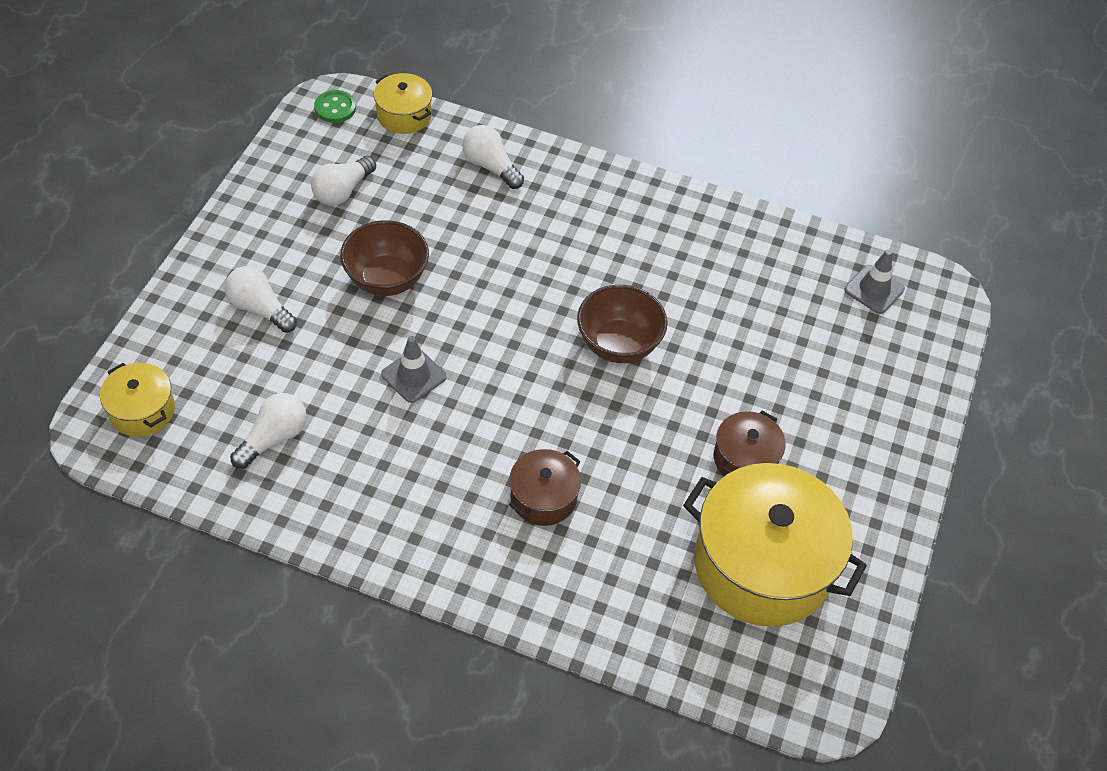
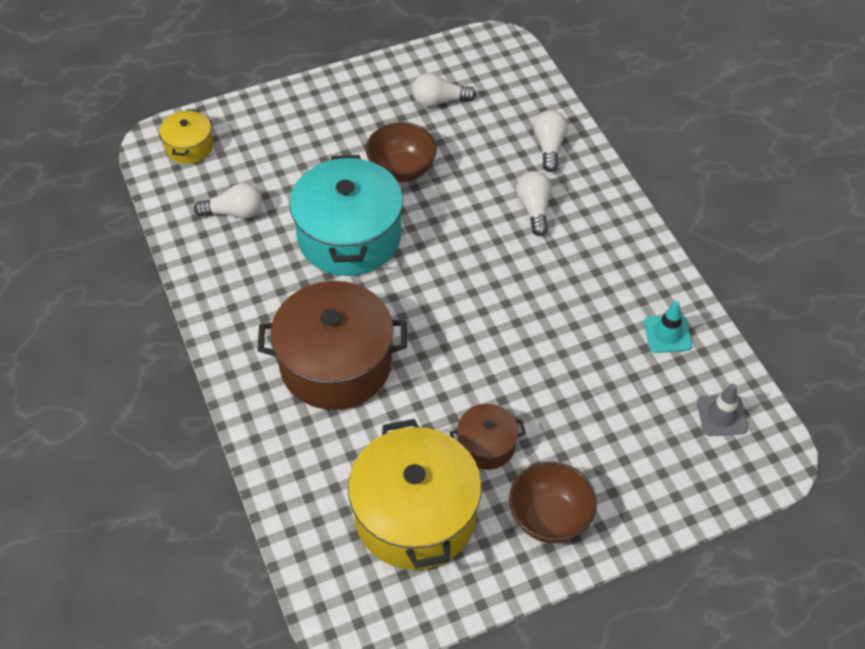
camera: 50 degrees right, 0 degrees up
white light bulb [225,266,297,333] -> white light bulb moved to [516,171,552,236]
green button [314,90,356,123] -> none
yellow pot [374,73,432,134] -> none
grey traffic cone [381,336,447,403] -> turquoise pot [289,155,403,276]
brown pot [509,449,581,526] -> brown pot [257,281,407,410], size x2.05
brown bowl [577,285,668,363] -> brown bowl moved to [509,462,597,543]
none -> turquoise traffic cone [644,301,692,353]

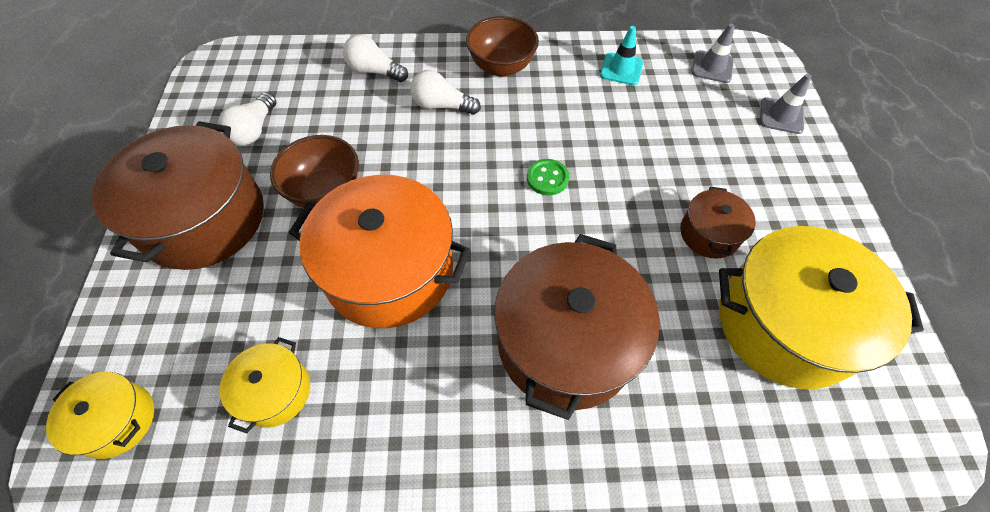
camera: 70 degrees left, 5 degrees up
white light bulb [194,183,262,219] -> yellow pot [220,337,310,434]
turquoise pot [289,155,403,276] -> orange pot [289,175,471,328]
brown bowl [509,462,597,543] -> brown bowl moved to [466,16,539,77]
none -> brown pot [92,121,264,270]
none -> green button [527,159,569,195]
none -> grey traffic cone [760,74,812,134]

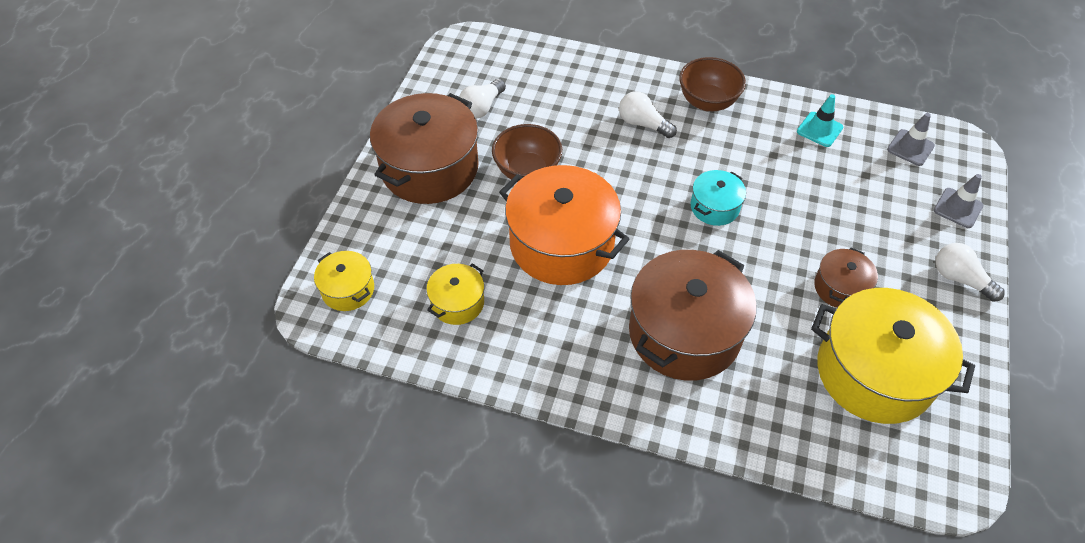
camera: 20 degrees right, 5 degrees down
white light bulb [343,35,408,82] -> white light bulb moved to [936,243,1005,302]
green button [527,159,569,195] -> turquoise pot [691,170,746,226]

